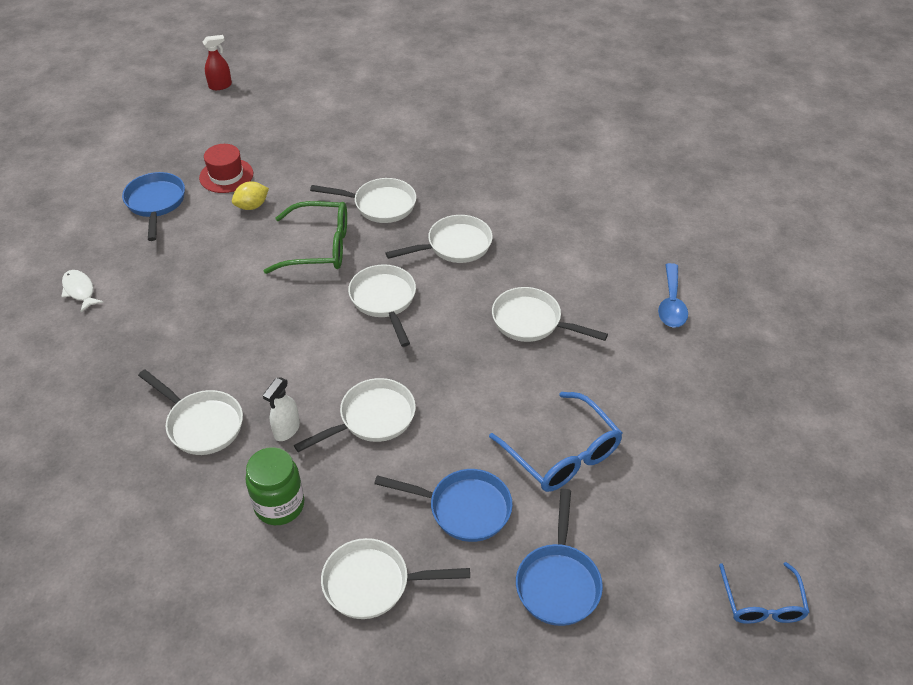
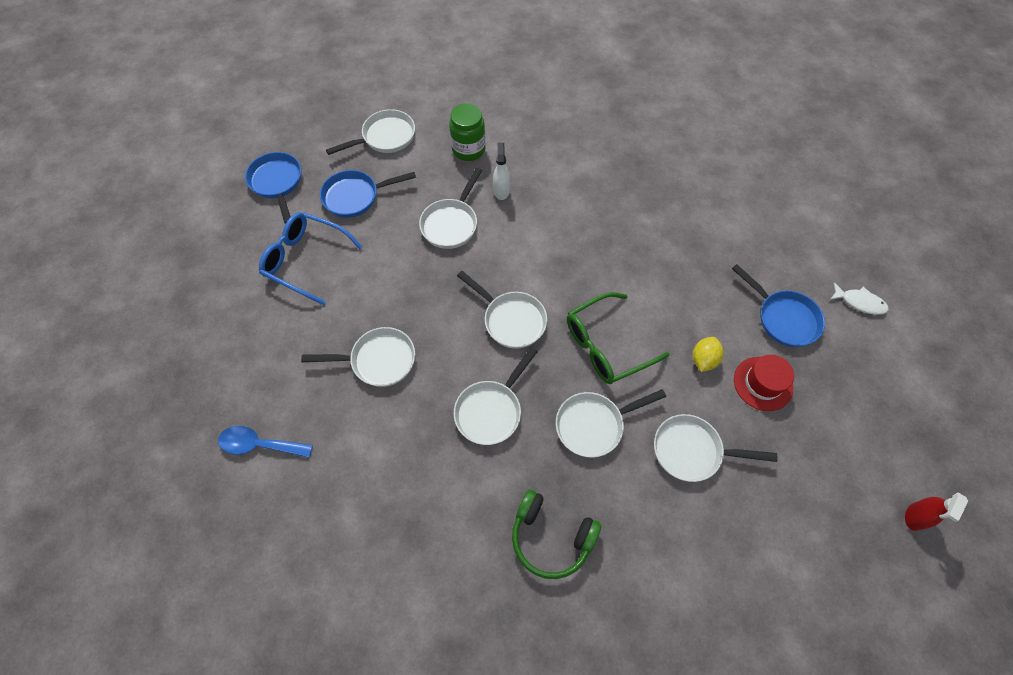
camera: 150 degrees right, 15 degrees up
white fish [61,270,104,312] -> white fish moved to [830,282,889,315]
white pan [138,369,243,455] -> white pan moved to [654,414,778,482]
blue spoon [658,263,688,328] -> blue spoon turned 60 degrees counterclockwise [218,426,313,458]
blue glasses [719,562,810,624] -> none
none -> green headphones [512,489,601,579]

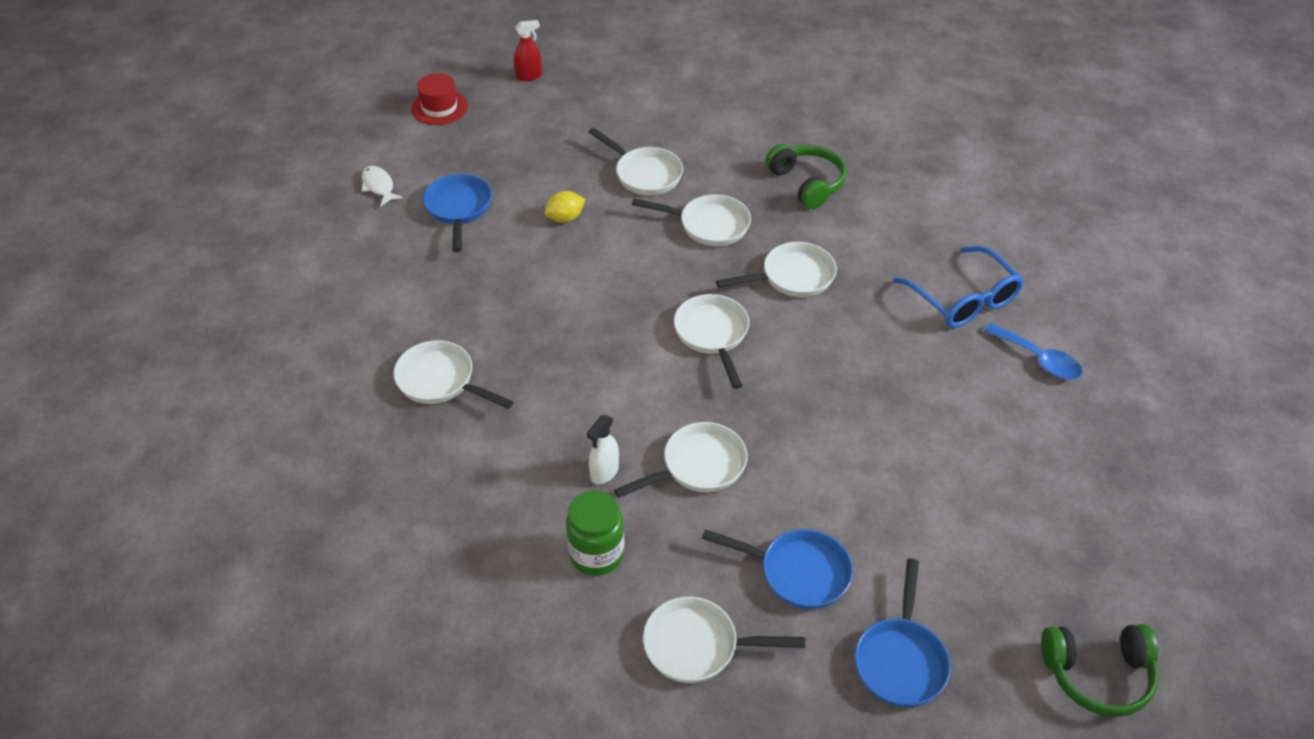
camera: 145 degrees left, 15 degrees down
blue glasses [259,212,363,305] -> blue glasses moved to [893,246,1024,328]
white pan [301,327,415,387] -> white pan moved to [393,340,513,409]
green glasses [567,292,670,384] -> none
red hat [734,355,794,411] -> red hat moved to [411,73,468,125]
none -> green headphones [1041,624,1159,717]

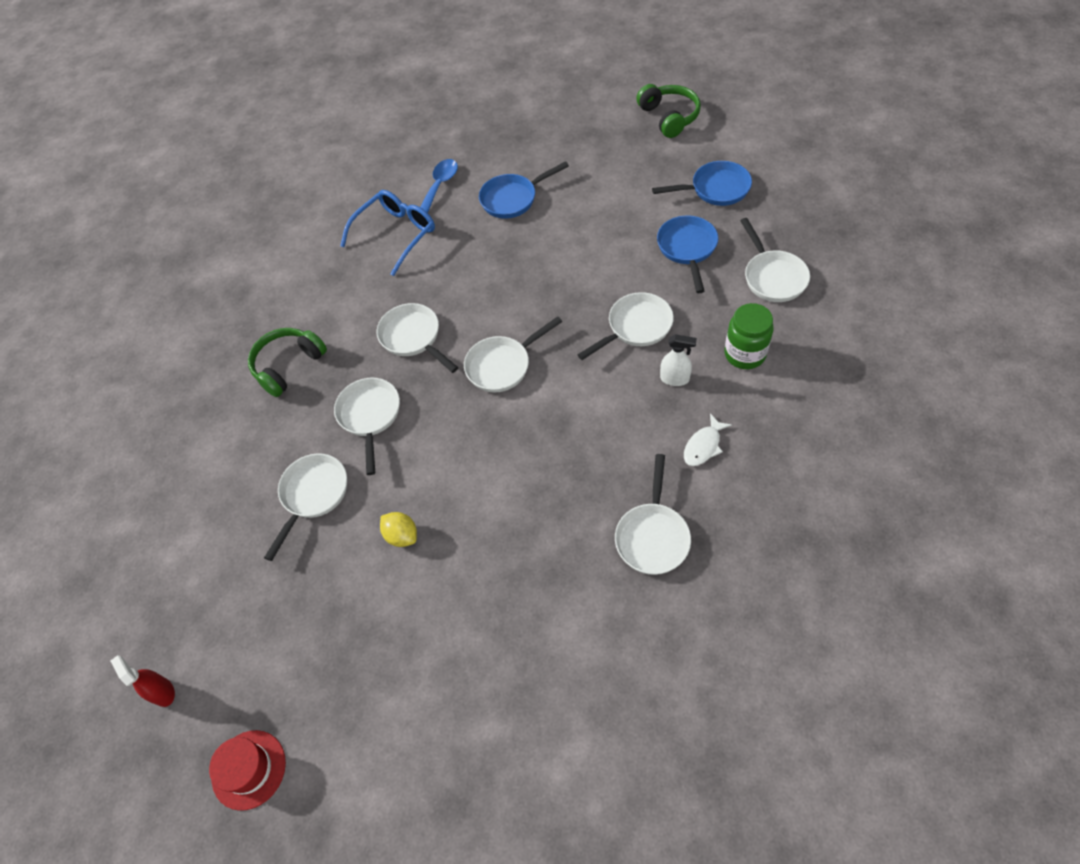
camera: 105 degrees left, 10 degrees up
white fish [362,166,403,206] -> white fish moved to [684,414,732,466]
blue pan [423,174,492,252] -> blue pan moved to [479,161,569,219]
white pan [614,422,748,498] -> white pan turned 105 degrees clockwise [577,292,674,360]

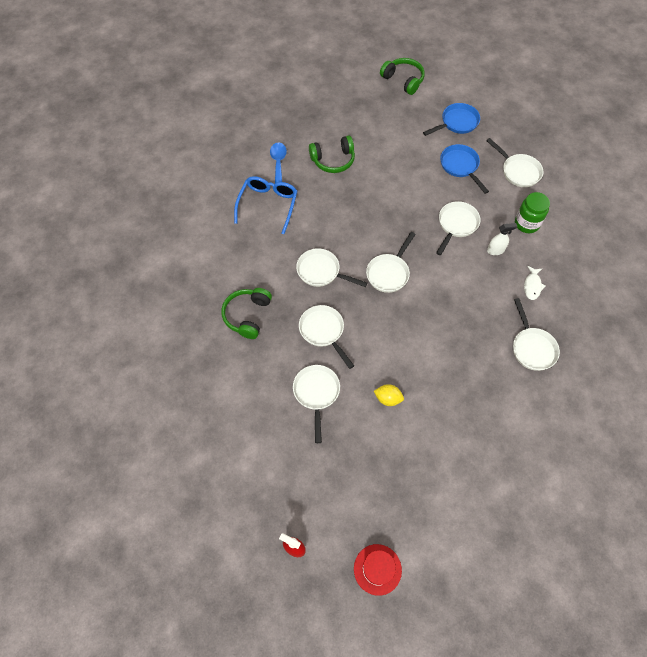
camera: 30 degrees left, 5 degrees up
blue pan [479,161,569,219] -> green headphones [309,135,355,173]

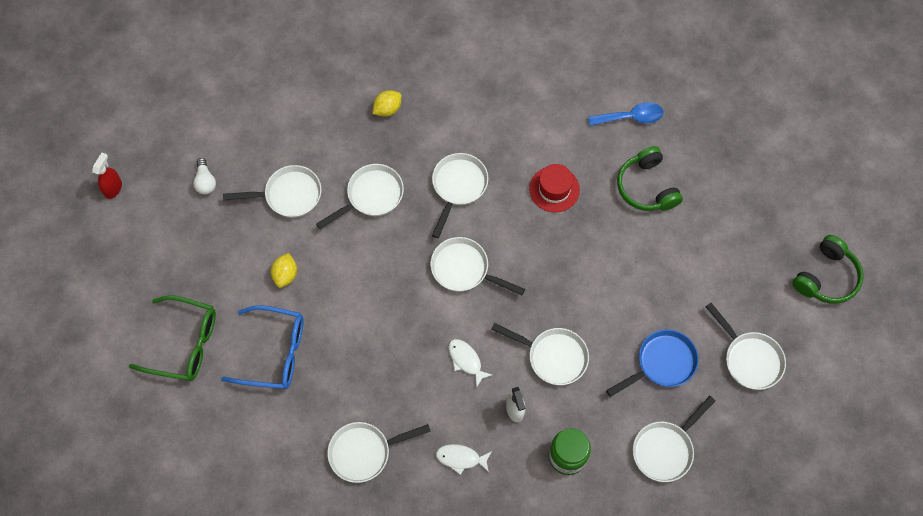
camera: 85 degrees right, 5 degrees up
green headphones [221,288,272,339] -> yellow lemon [372,90,402,117]
blue glasses [234,176,297,234] -> blue glasses moved to [221,305,303,389]
red hat [354,544,402,596] -> red hat moved to [529,164,580,212]
blue pan [423,103,480,136] -> white pan [706,303,786,390]
none -> green glasses [129,296,216,381]
none -> white light bulb [193,158,216,195]
none -> white fish [448,339,492,388]

